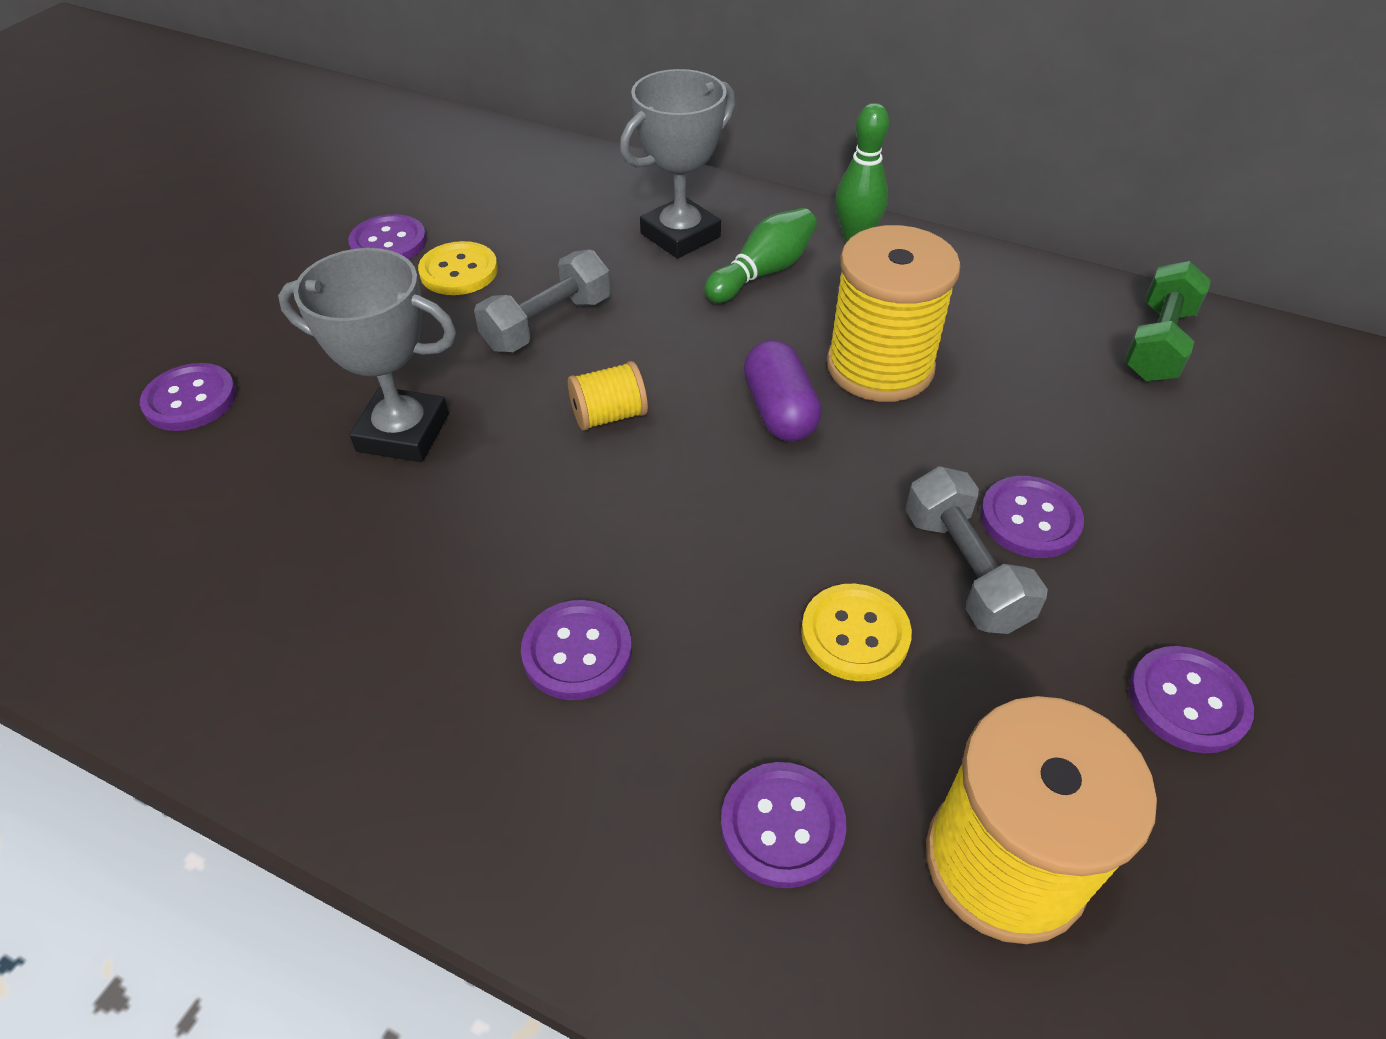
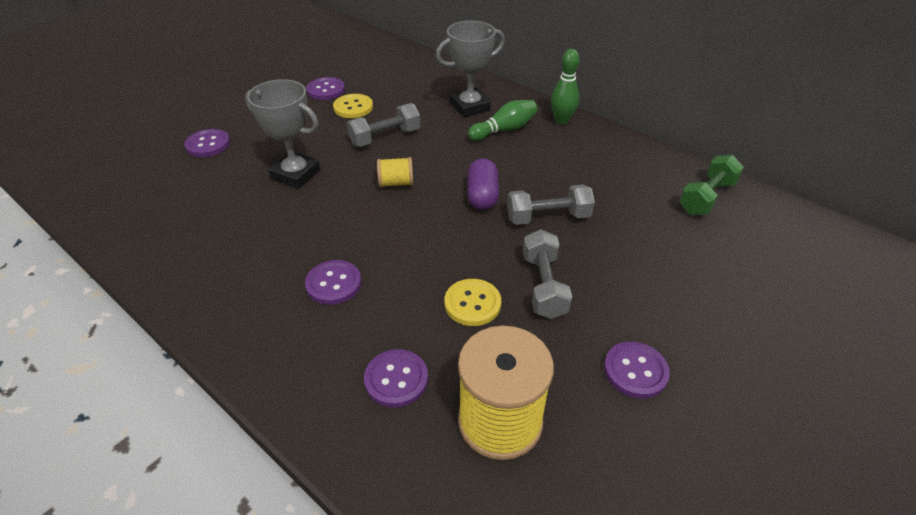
camera: 15 degrees right, 5 degrees down
yellow spool [827,225,961,402] -> none
purple button [980,476,1084,558] -> none
none -> grey dumbbell [507,184,595,225]

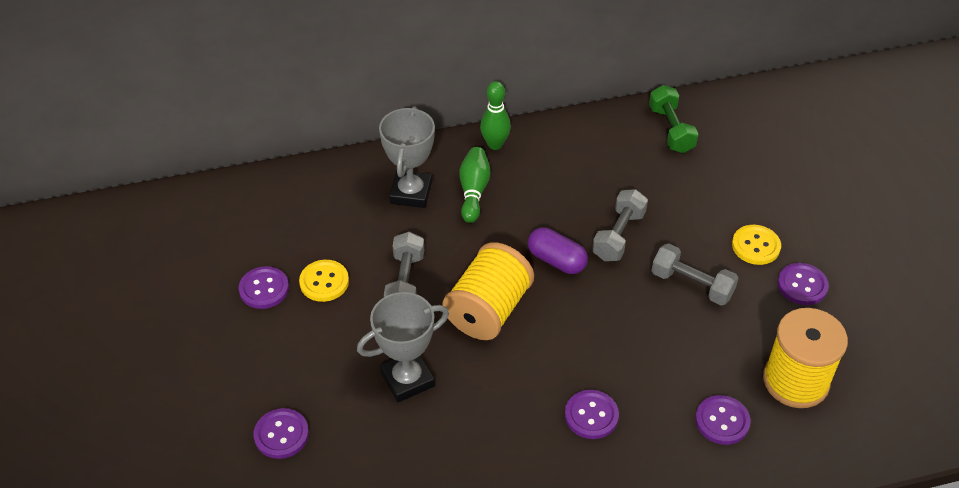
camera: 55 degrees left, 5 degrees up
yellow spool [377,157,414,188] -> yellow spool [443,242,534,340], size x2.06
yellow button [445,279,501,326] -> yellow button moved to [732,225,781,265]

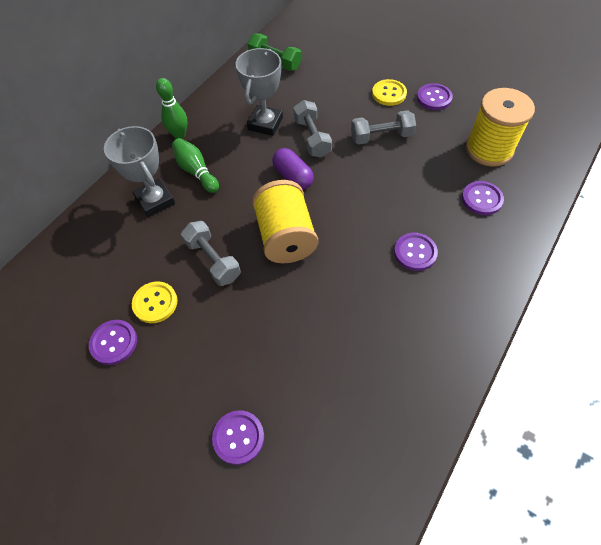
camera: 40 degrees left, 10 degrees up
grey trophy [357,292,449,402] -> grey trophy moved to [235,48,283,136]
purple capsule [528,227,588,274] -> purple capsule turned 60 degrees clockwise [272,148,314,190]

